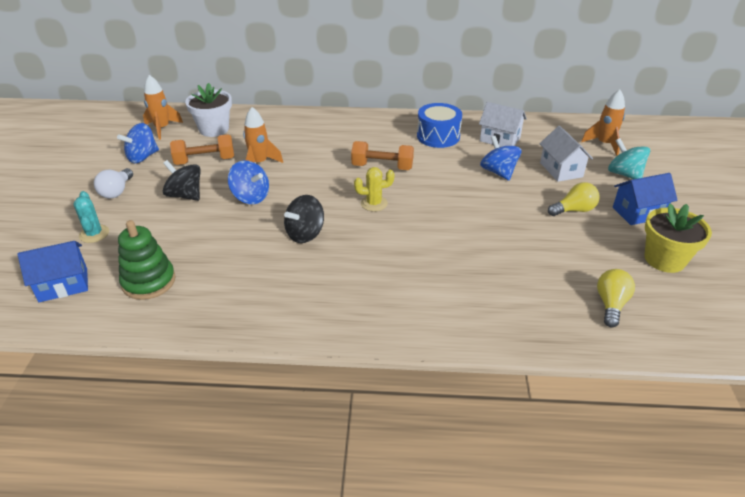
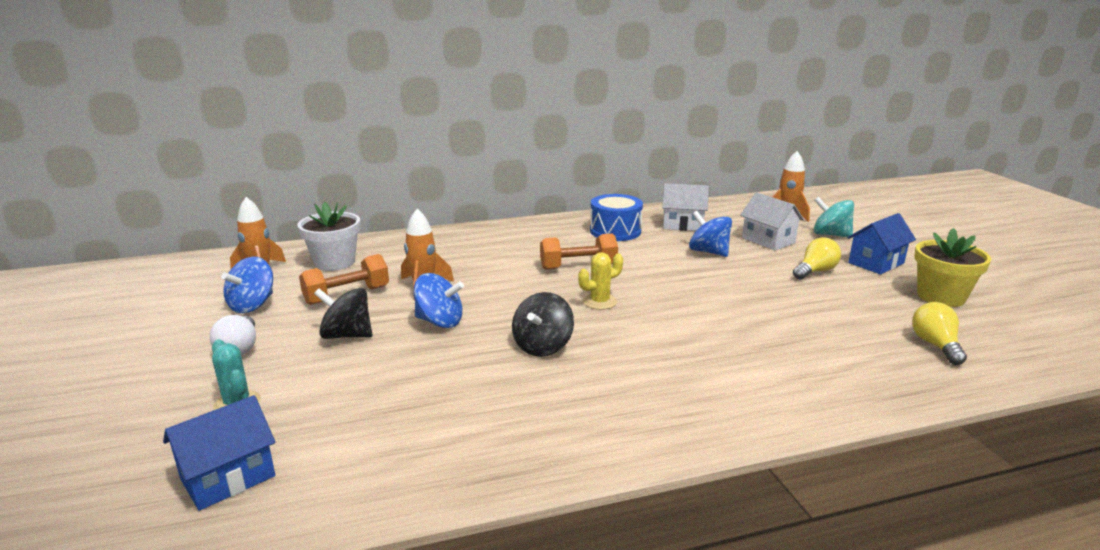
camera: 20 degrees left, 15 degrees down
green stacking toy [118,220,176,300] -> none

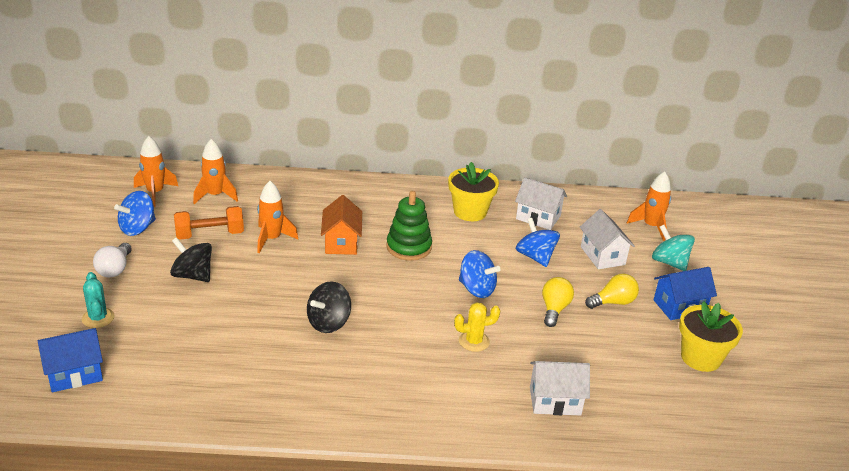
camera: 15 degrees right, 10 degrees up
white flower pot [297,202,360,271] -> orange rocket [193,139,238,204]
blue spinning top [414,273,464,328] -> blue spinning top moved to [459,250,500,298]
orange dumbbell [540,234,618,270] -> green stacking toy [387,191,432,261]
yellow cactus [578,252,623,310] -> yellow cactus moved to [454,302,500,352]
blue drum [590,194,643,241] -> yellow flower pot [448,162,499,221]
yellow light bulb [912,302,967,365] -> yellow light bulb moved to [542,277,574,327]
none -> orange house [321,195,362,255]
none -> white house [530,361,590,415]

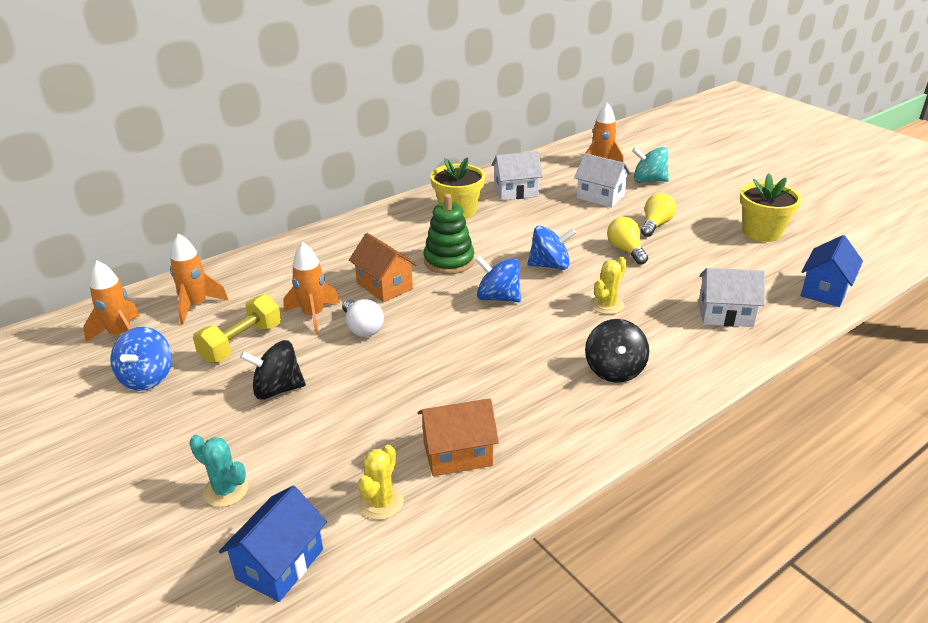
camera: 35 degrees left, 0 degrees up
white light bulb [93,243,132,277] -> white light bulb moved to [343,299,384,337]
orange dumbbell [174,206,244,240] -> yellow dumbbell [193,294,281,363]
black spinning top [307,281,351,333] -> black spinning top moved to [585,319,649,383]
blue spinning top [516,218,560,267] -> blue spinning top moved to [475,256,521,302]
white house [530,361,590,415] -> white house turned 45 degrees clockwise [698,268,765,327]
blue house [654,267,717,320] -> blue house moved to [801,235,863,307]
none -> yellow cactus [358,445,404,520]
none -> orange house [418,398,499,476]

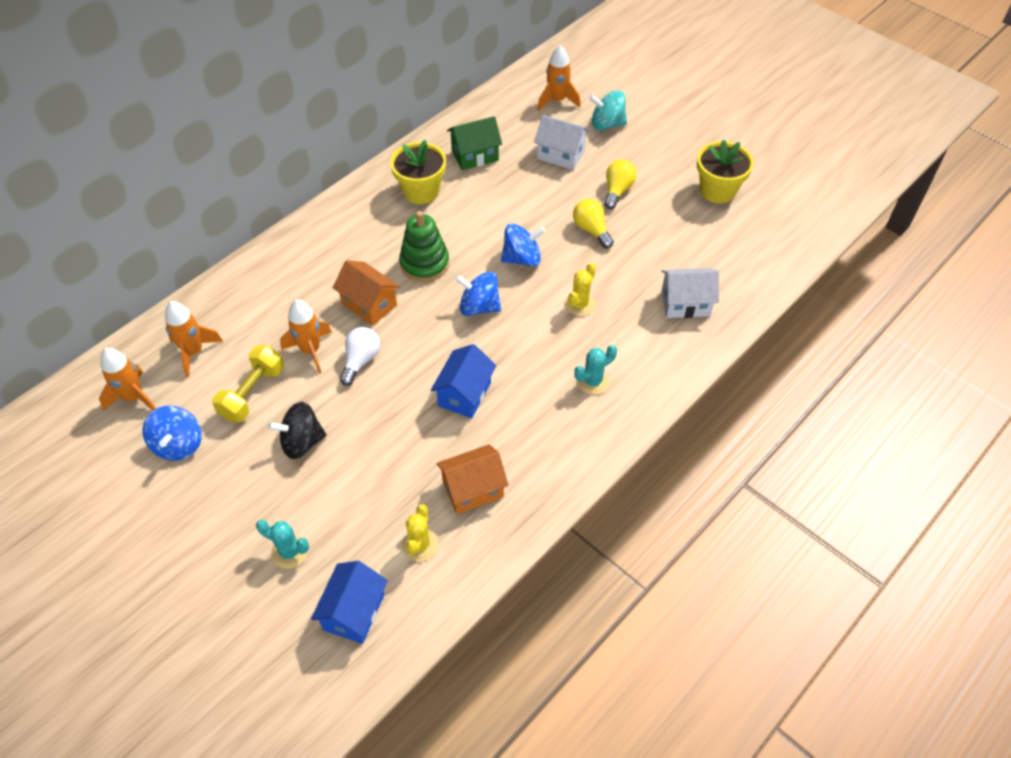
camera: 10 degrees left, 20 degrees up
white light bulb [343,299,384,337] -> white light bulb turned 120 degrees counterclockwise [340,327,380,386]
white house [491,151,543,200] -> green house [447,116,502,170]
black spinning top [585,319,649,383] -> turquoise cactus [574,345,617,395]
blue house [801,235,863,307] -> blue house moved to [431,344,496,418]

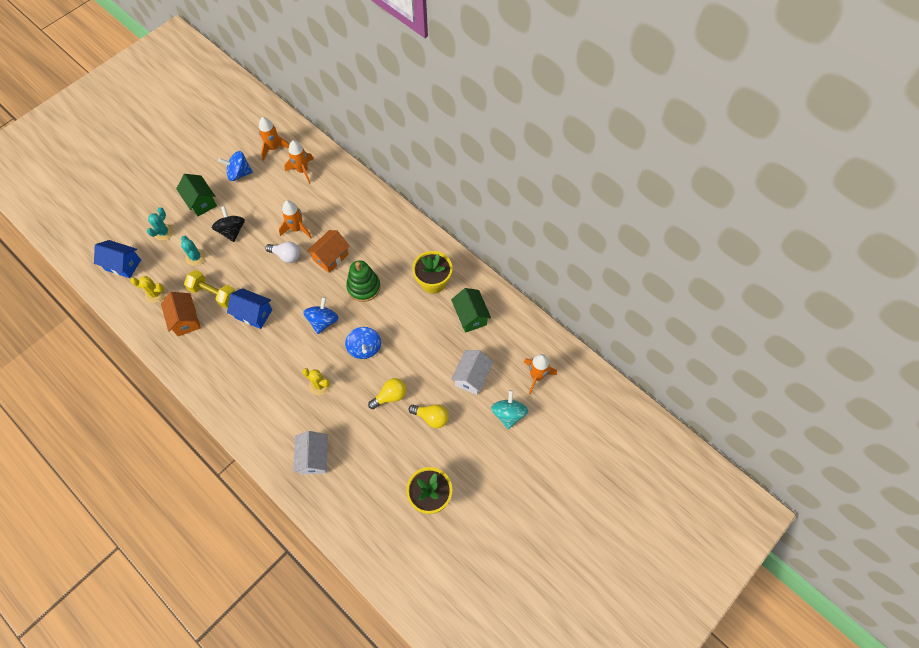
camera: 90 degrees right, 10 degrees up
yellow dumbbell [212,346,284,422] -> yellow dumbbell moved to [184,270,235,308]
turquoise cactus [574,345,617,395] -> turquoise cactus moved to [181,236,206,266]
none -> green house [176,174,217,216]

